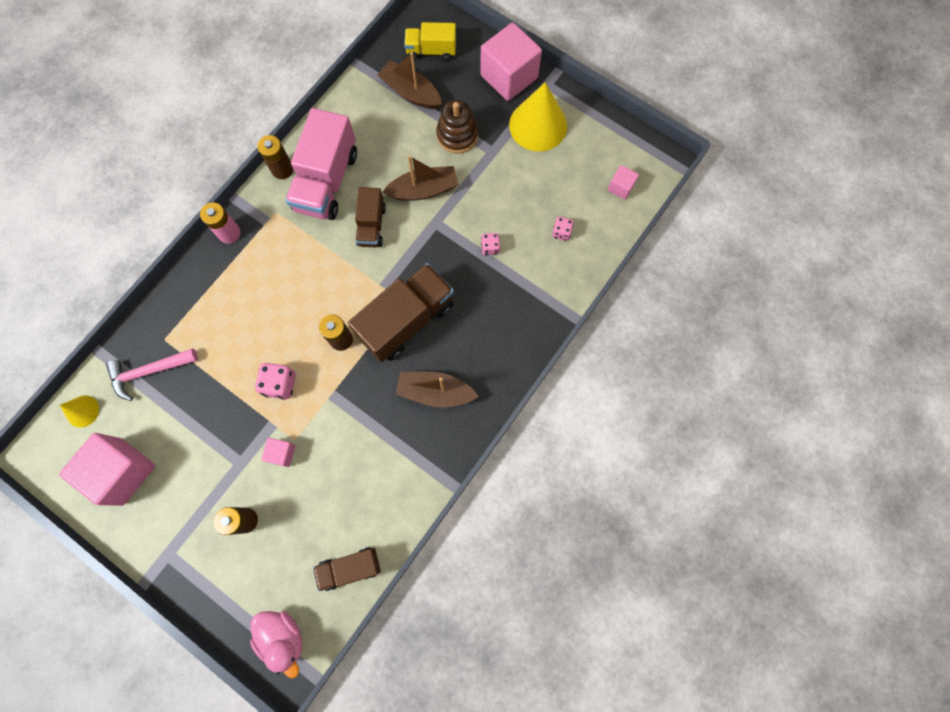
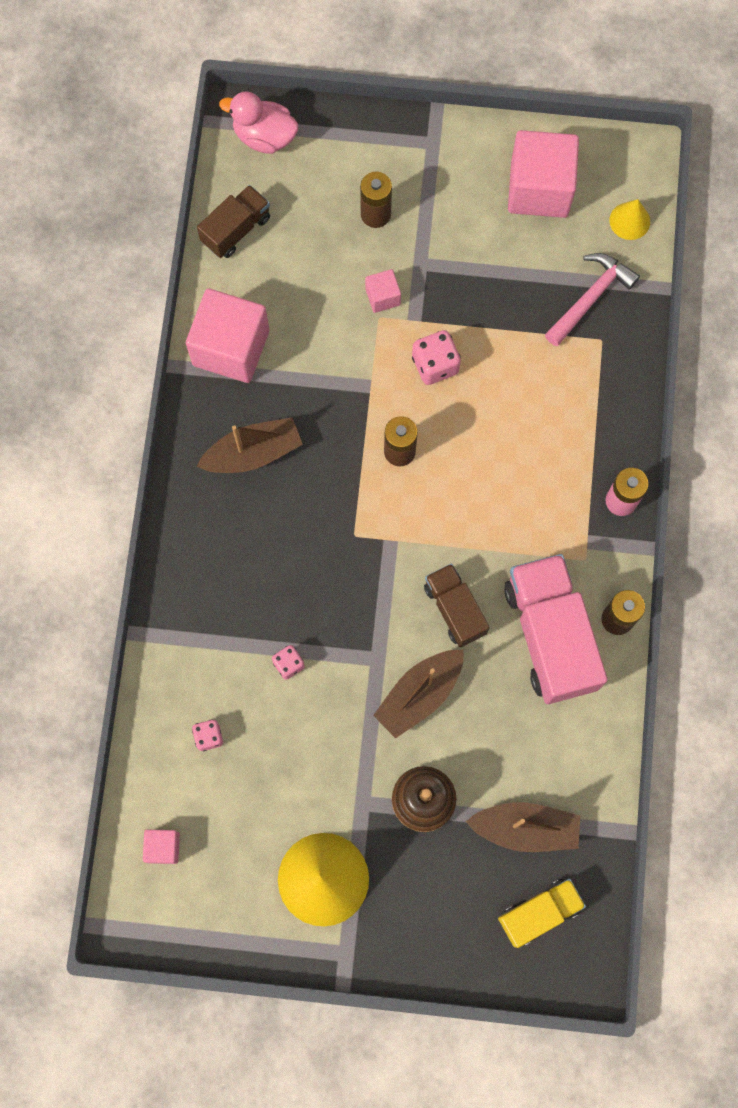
camera: 150 degrees right, 0 degrees up
brown truck [348,263,454,362] -> none
pink cube [480,22,542,101] -> pink cube moved to [186,288,269,383]

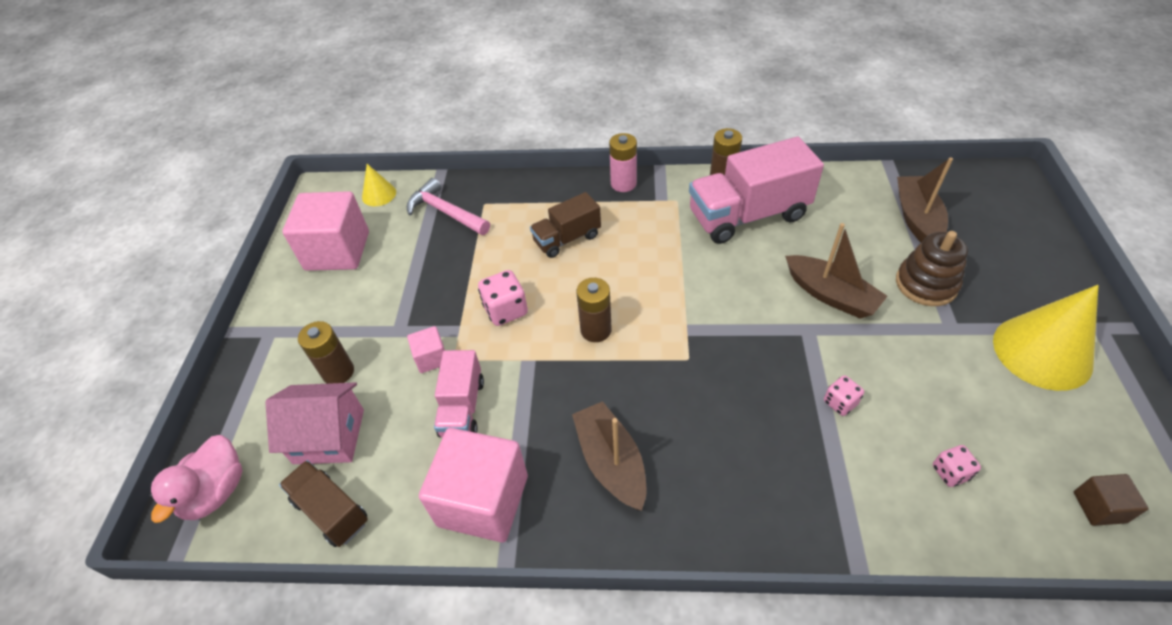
camera: 90 degrees left, 25 degrees down
pink cube [143,830,180,864] -> brown cube [1074,474,1149,526]
brown truck [424,563,490,647] -> brown truck moved to [530,192,601,258]
yellow truck [498,879,586,948] -> none
none -> pink house [265,382,364,464]
none -> pink truck [434,350,484,438]

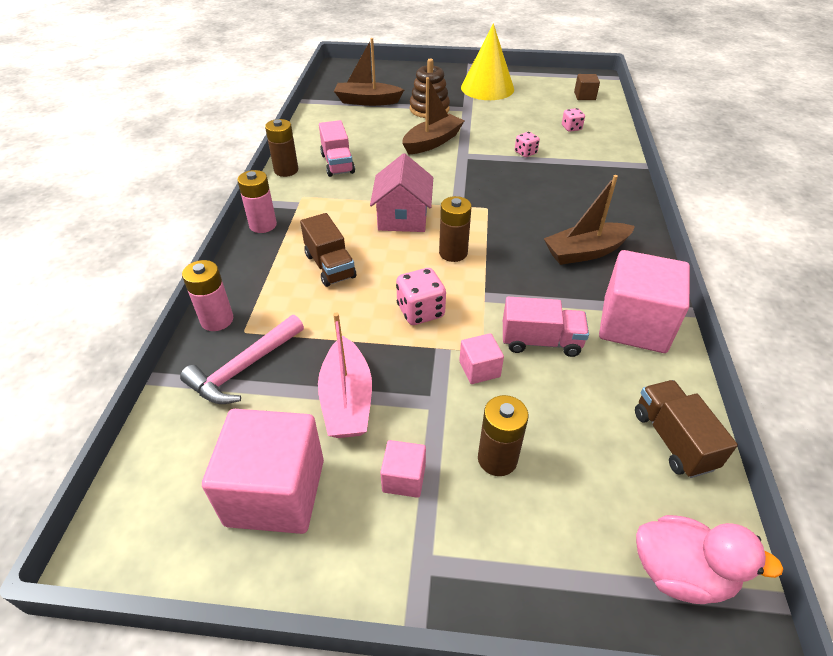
camera: 90 degrees left, 5 degrees down
pink house [265,382,364,464] -> pink house moved to [370,153,433,232]
brown truck [279,460,368,547] -> brown truck turned 120 degrees clockwise [635,380,738,478]
yellow cone [362,164,396,206] -> none
pink truck [689,137,824,244] -> pink truck [319,120,355,177], size x0.57
none -> pink battery [182,260,233,331]
none -> pink boat [318,312,372,438]
none -> pink cube [380,440,426,498]

